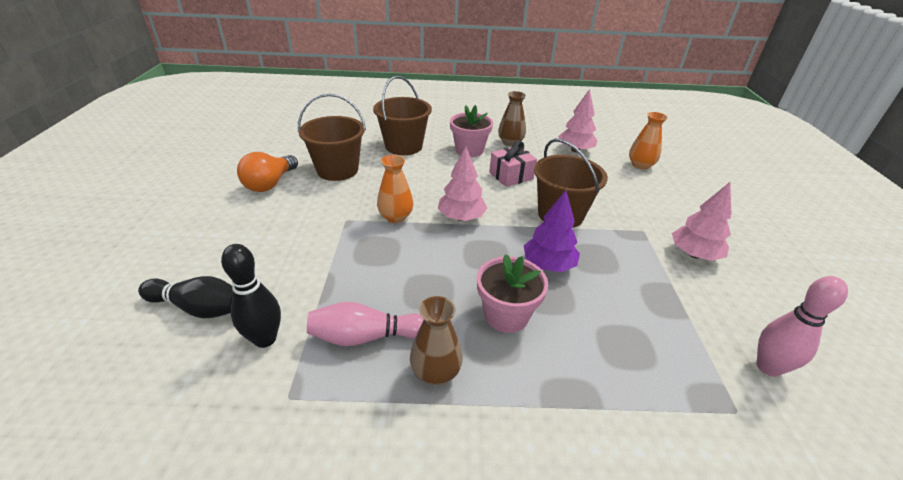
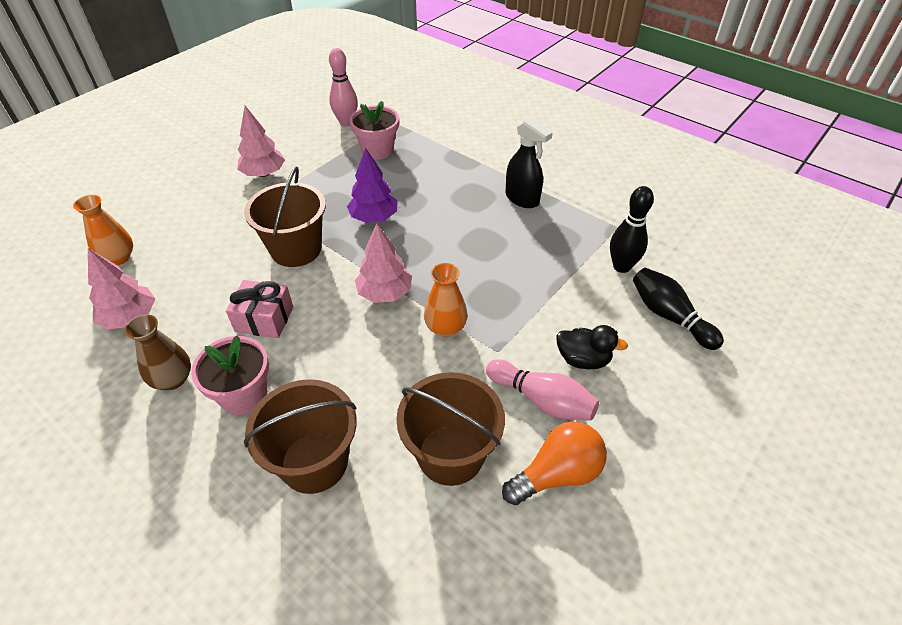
camera: 140 degrees left, 10 degrees up
pink bowling pin [307,302,424,346] -> pink bowling pin moved to [486,359,599,421]
brown vase [410,296,463,385] -> black spray bottle [506,118,553,208]
pink flower pot [477,254,548,333] -> pink flower pot moved to [349,101,399,160]
none -> black duck [556,325,628,369]

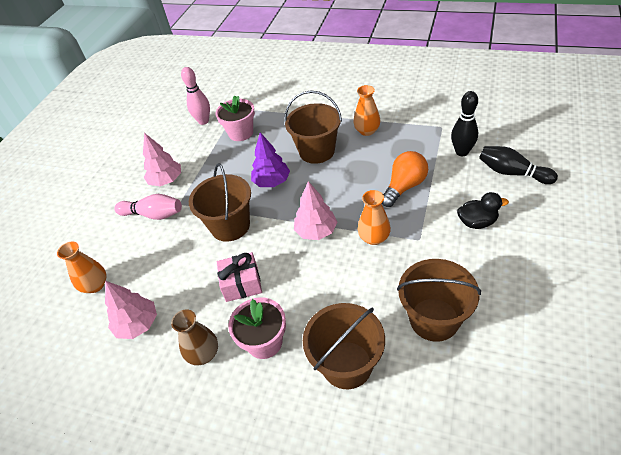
camera: 15 degrees left, 0 degrees up
pink bowling pin [486,359,599,421] -> pink bowling pin moved to [114,194,182,220]
orange light bulb [502,421,607,505] -> orange light bulb moved to [382,151,428,207]
black spray bottle [506,118,553,208] -> orange vase [353,85,380,136]
none -> brown bucket [285,91,342,164]

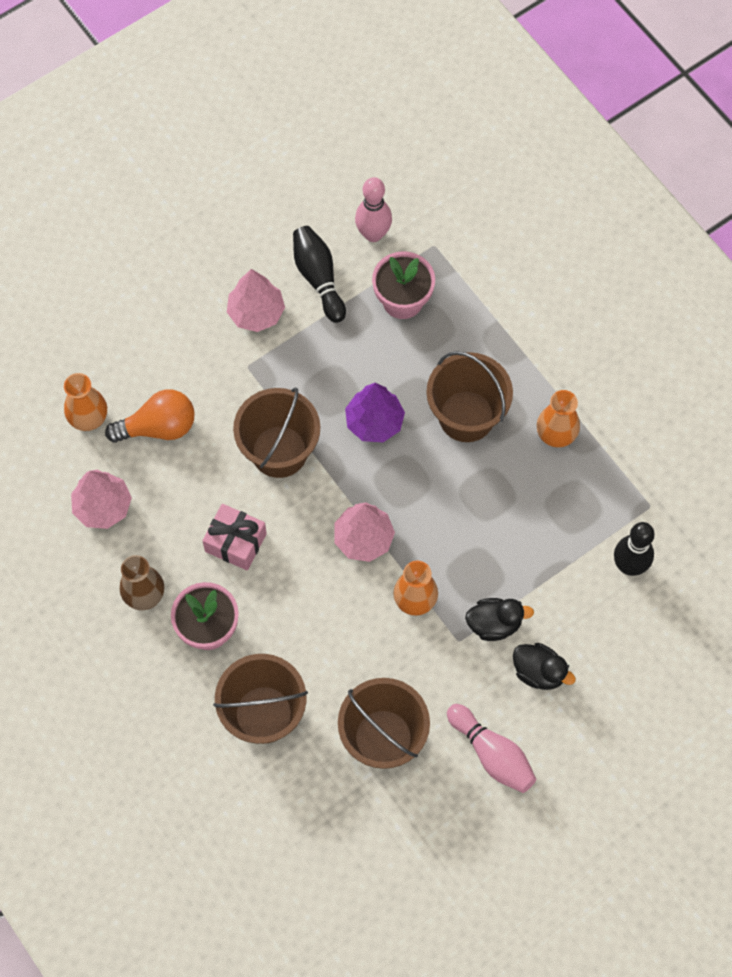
camera: 30 degrees right, 20 degrees up
pink bowling pin [114,194,182,220] -> pink bowling pin moved to [447,704,536,793]
orange light bulb [382,151,428,207] -> orange light bulb moved to [105,389,194,443]
black bowling pin [479,146,558,184] -> black bowling pin moved to [293,226,346,323]
none -> black duck [465,598,534,641]

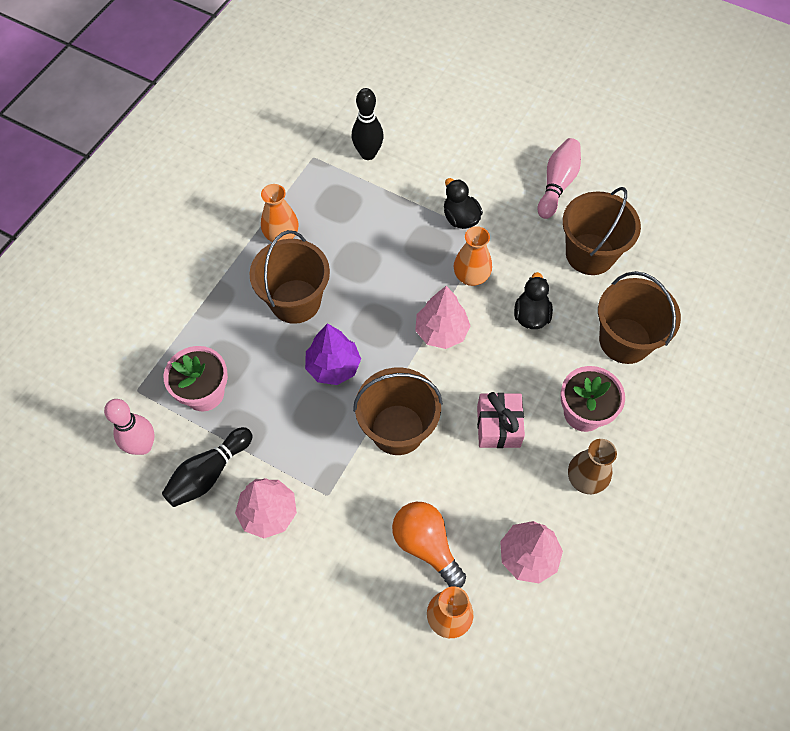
camera: 115 degrees left, 5 degrees down
black duck [513,643,576,690] -> black duck moved to [514,272,553,329]

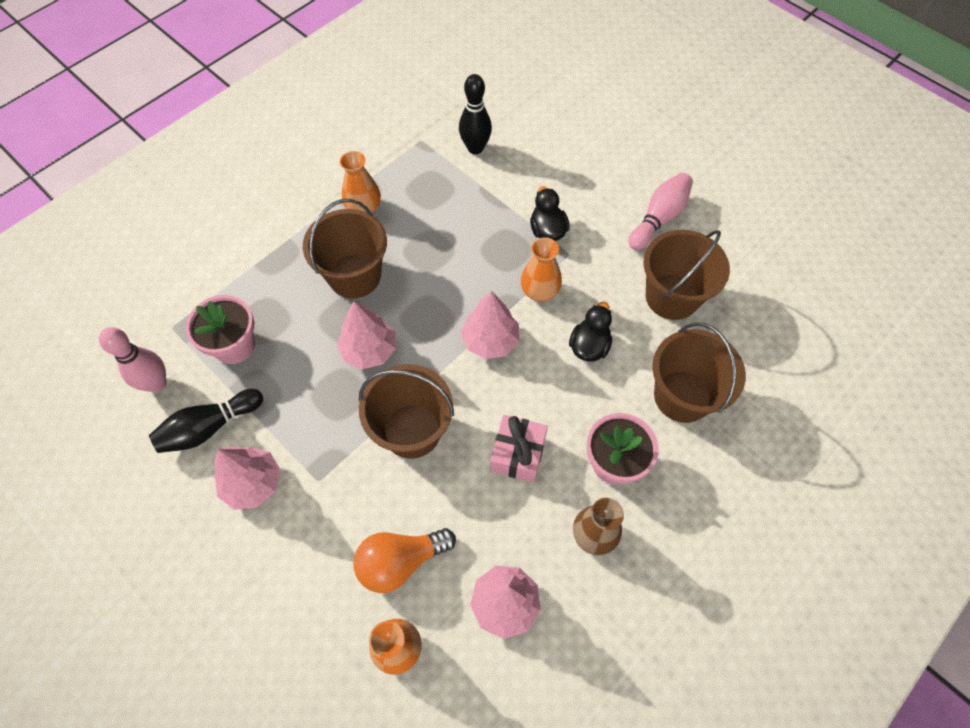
camera: 15 degrees right, 0 degrees up
purple tree [305,323,361,385] -> pink tree [337,301,396,369]
orange light bulb [392,502,466,588] -> orange light bulb turned 90 degrees counterclockwise [353,528,456,593]

